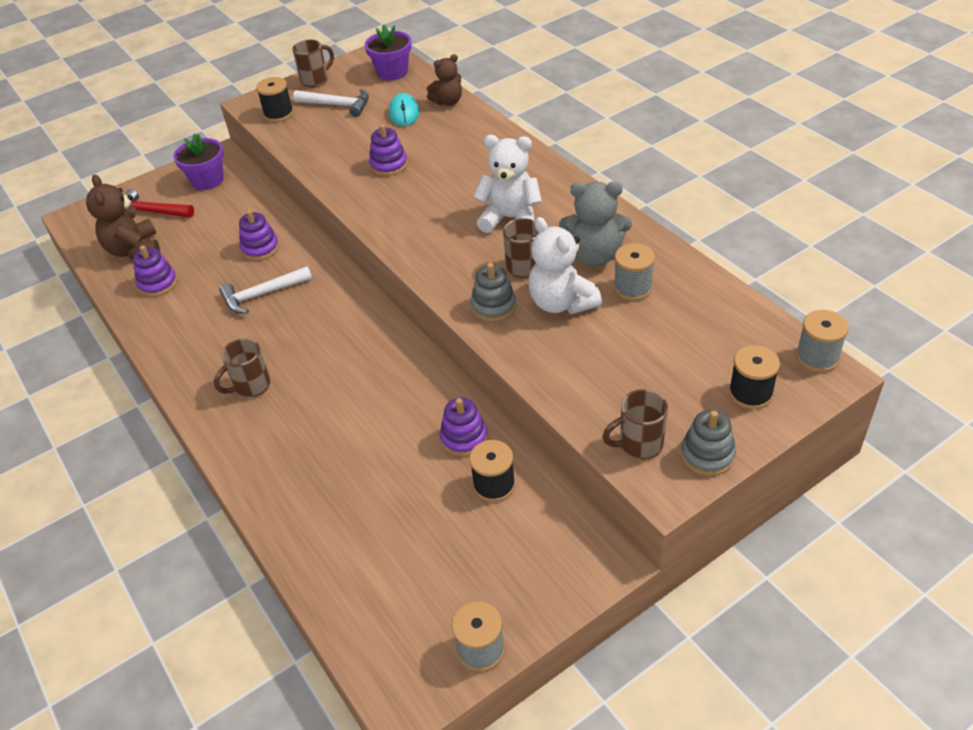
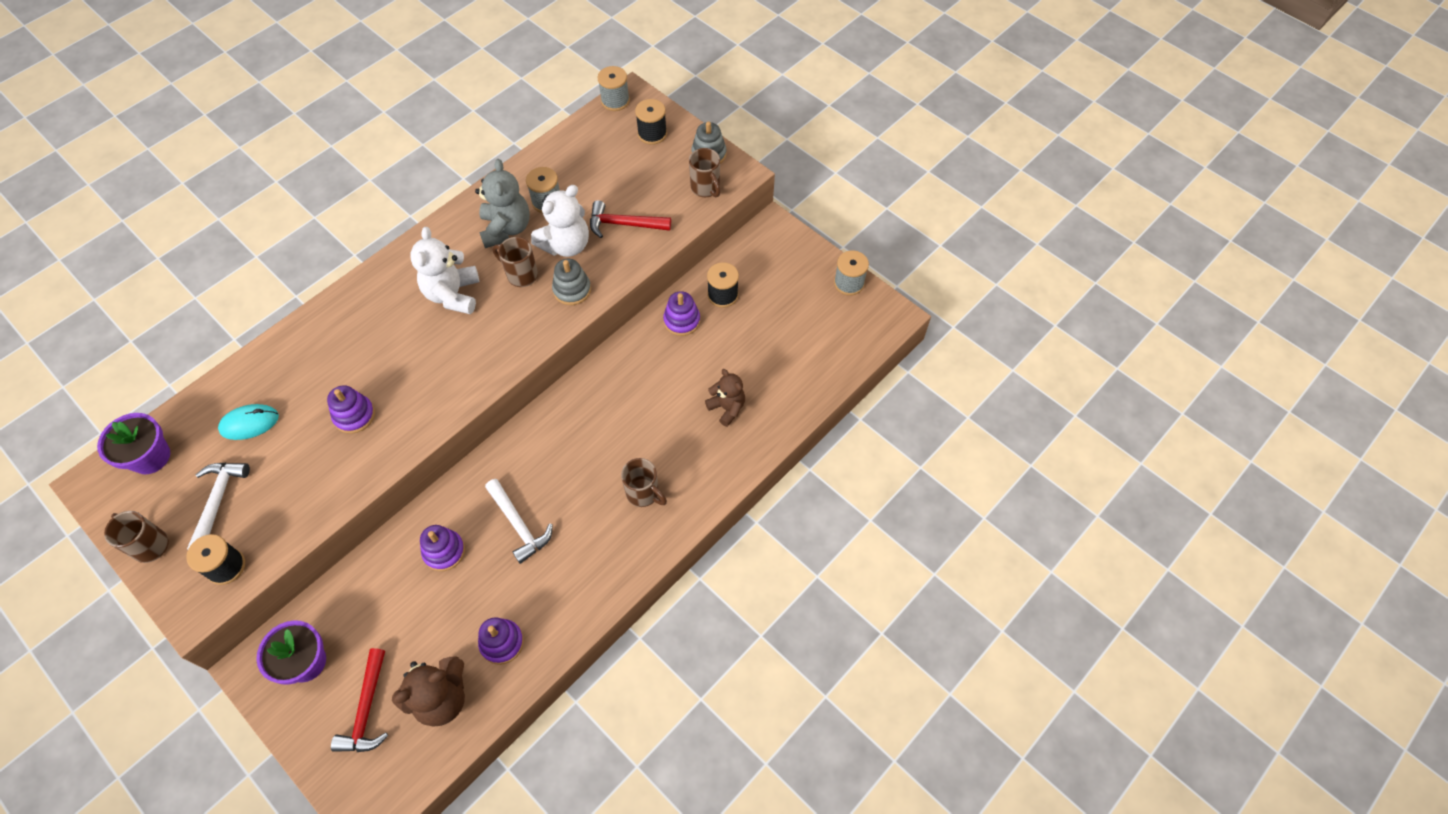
camera: 105 degrees left, 15 degrees up
brown teddy bear [427,54,462,106] -> brown teddy bear moved to [705,369,745,427]
none -> red hammer [590,200,671,238]

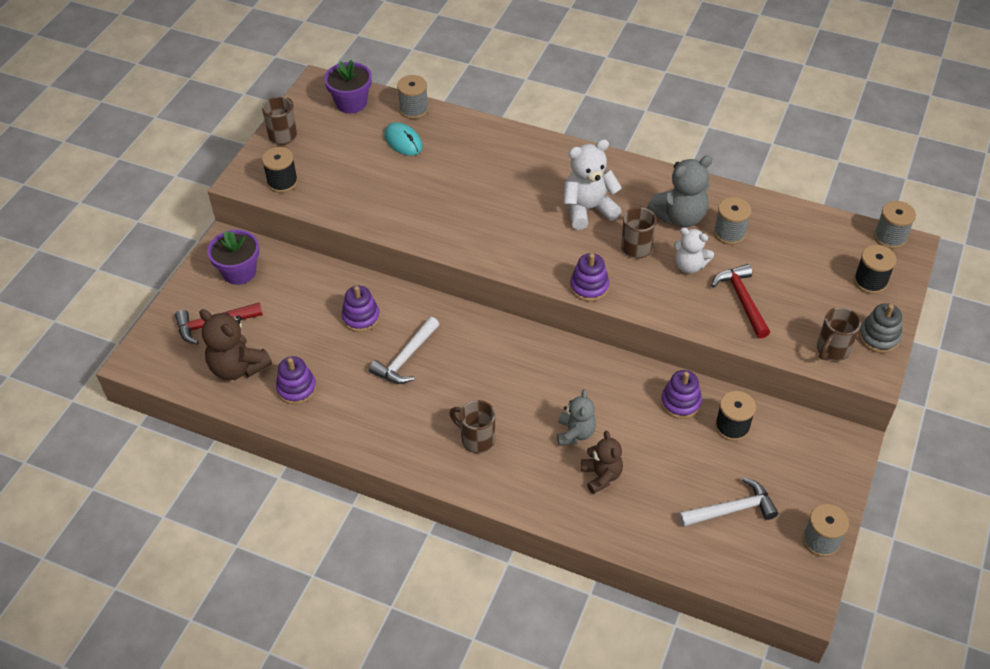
camera: 70 degrees right, 10 degrees down
white hammer [187,463,250,550] -> white hammer moved to [679,477,778,527]
purple stacking toy [327,385,375,434] -> purple stacking toy moved to [570,253,610,302]
white teddy bear [531,185,589,257] -> white teddy bear [674,227,714,274], size x0.65
grey stacking toy [552,259,591,305] -> none
brown mug [621,458,667,507] -> brown mug turned 105 degrees clockwise [450,400,495,453]
brown teddy bear [705,369,745,427] -> brown teddy bear turned 45 degrees counterclockwise [581,431,623,494]
none -> grey spool [397,75,429,119]
none -> grey teddy bear [557,389,596,446]

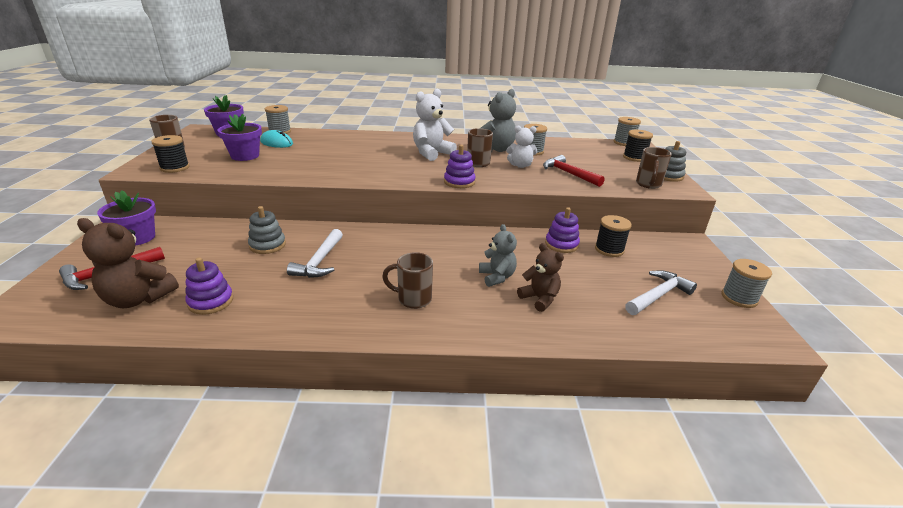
camera: 25 degrees left, 20 degrees down
purple stacking toy [341,286,380,332] -> grey stacking toy [248,206,286,254]
none -> purple flower pot [218,114,262,161]

